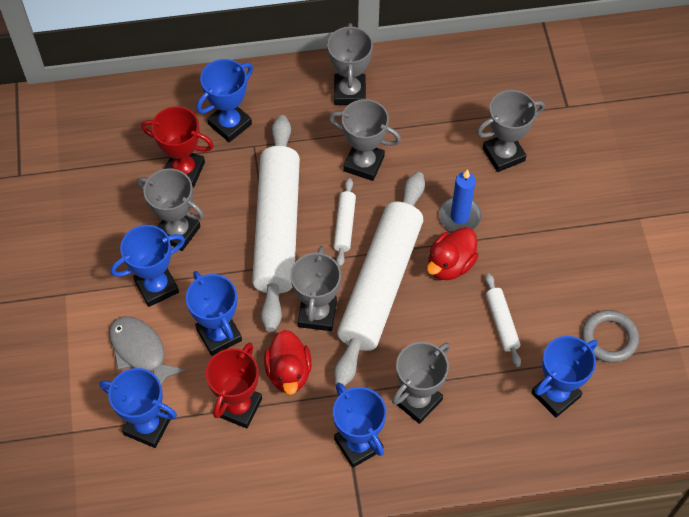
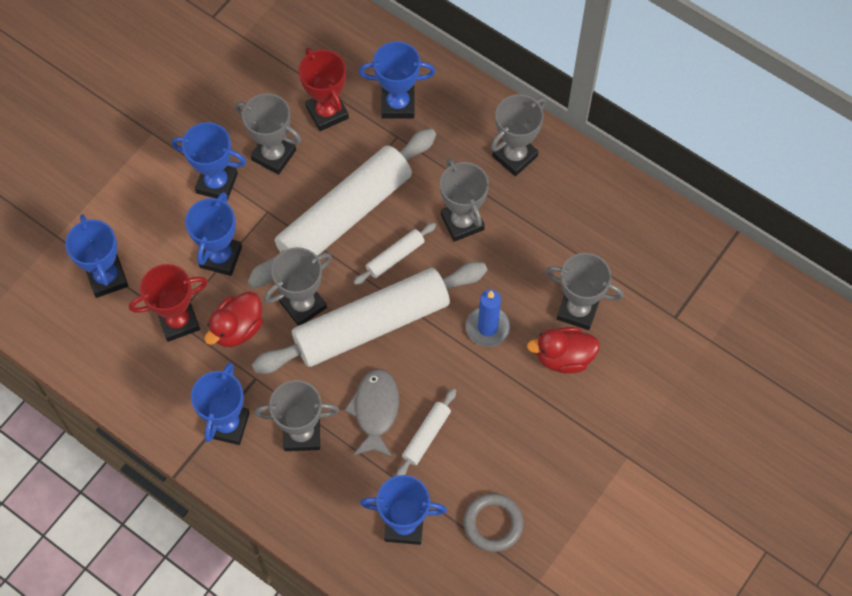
camera: 45 degrees right, 5 degrees up
grey fish [109,316,186,385] -> grey fish moved to [344,369,399,458]
grey trophy [137,168,204,251] -> grey trophy turned 45 degrees counterclockwise [235,93,301,175]
red duck [427,227,478,280] -> red duck moved to [527,327,600,374]

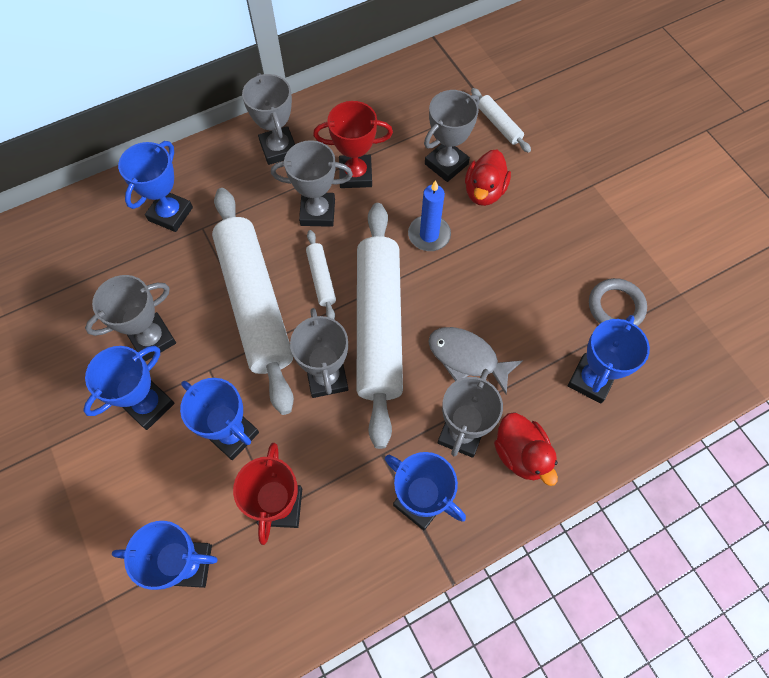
camera: 65 degrees left, 0 degrees up
red duck [204,292,263,347] -> red duck moved to [494,412,558,486]
red trophy [298,48,349,131] -> red trophy moved to [313,101,393,188]
white rolling pin [396,389,456,476] -> white rolling pin moved to [471,88,531,153]

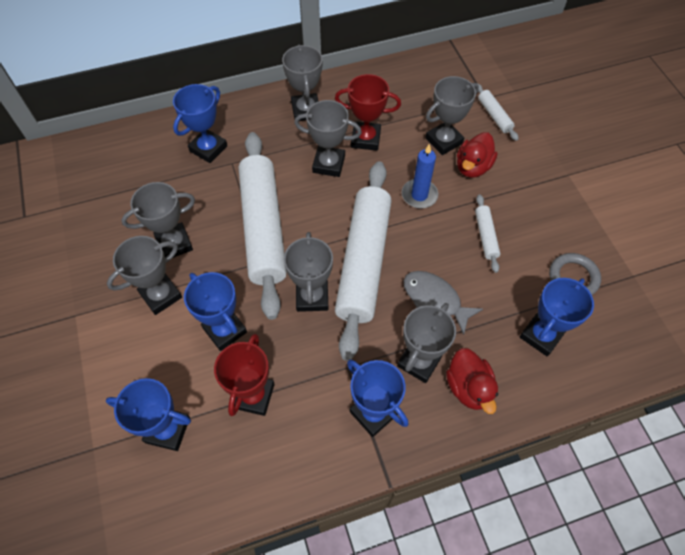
camera: 10 degrees right, 5 degrees down
blue trophy [83,346,175,430] -> grey trophy [107,236,182,315]
white rolling pin [306,230,336,320] -> white rolling pin moved to [475,194,500,273]

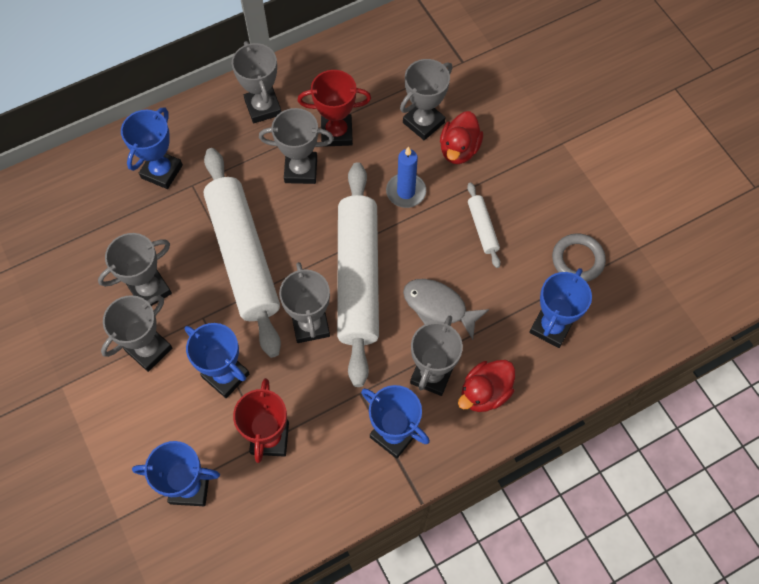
camera: 10 degrees left, 5 degrees up
red duck [446,348,498,414] -> red duck turned 75 degrees clockwise [458,360,515,412]
white rolling pin [476,83,519,141] -> none

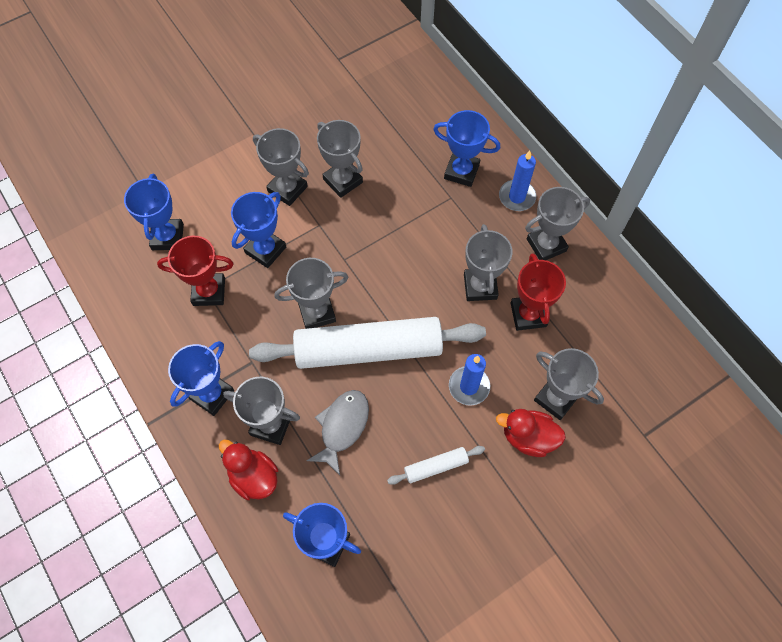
camera: 85 degrees right, 0 degrees up
white rolling pin [204,148,281,358] -> none
grey ring [552,233,606,282] -> none
none -> blue candle [499,151,536,211]

